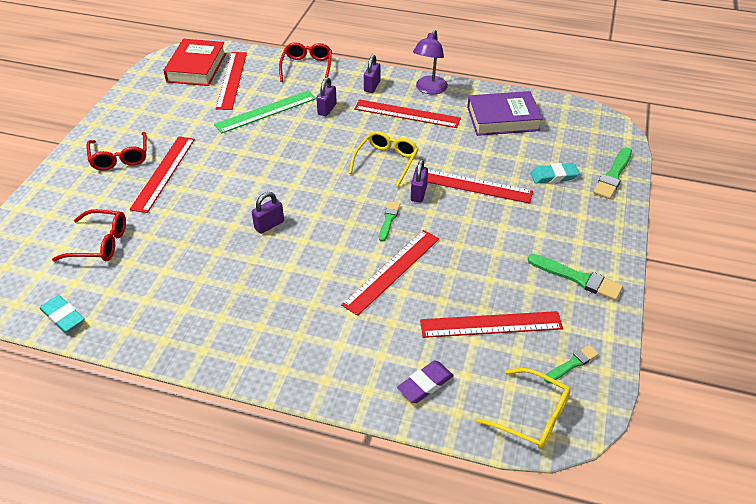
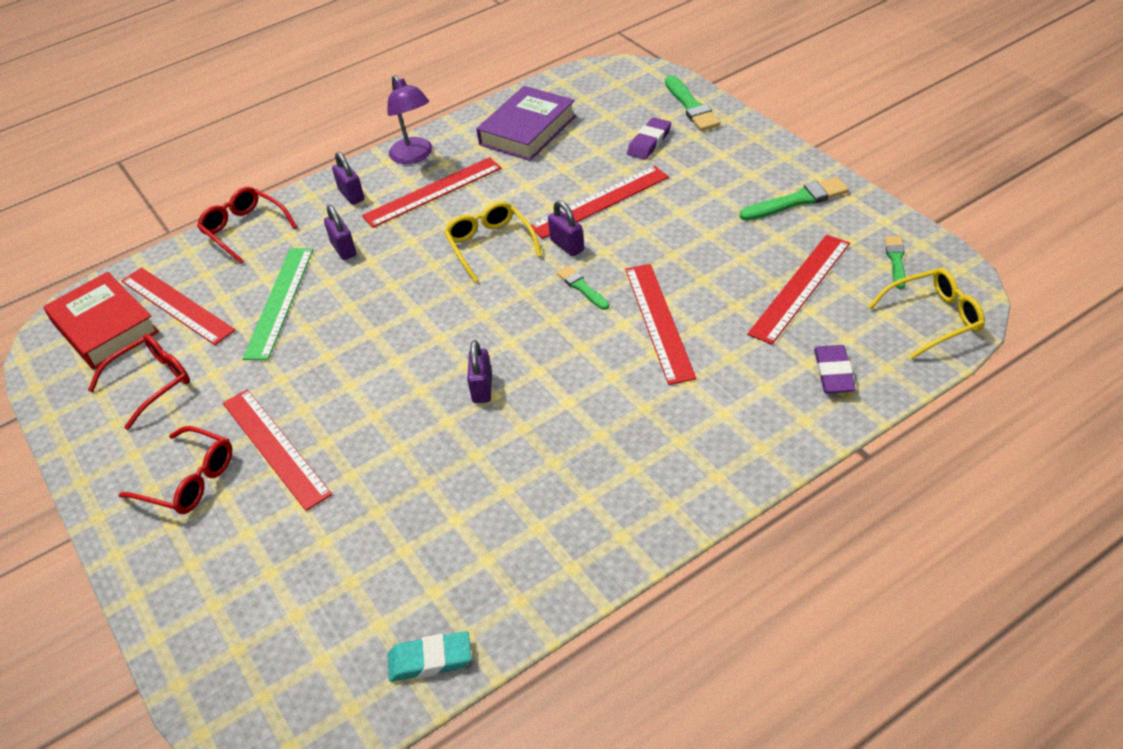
camera: 45 degrees left, 0 degrees up
red glasses [52,209,126,261] -> red glasses moved to [88,334,190,430]
turquoise eraser [530,163,580,184] -> purple eraser [627,118,671,160]

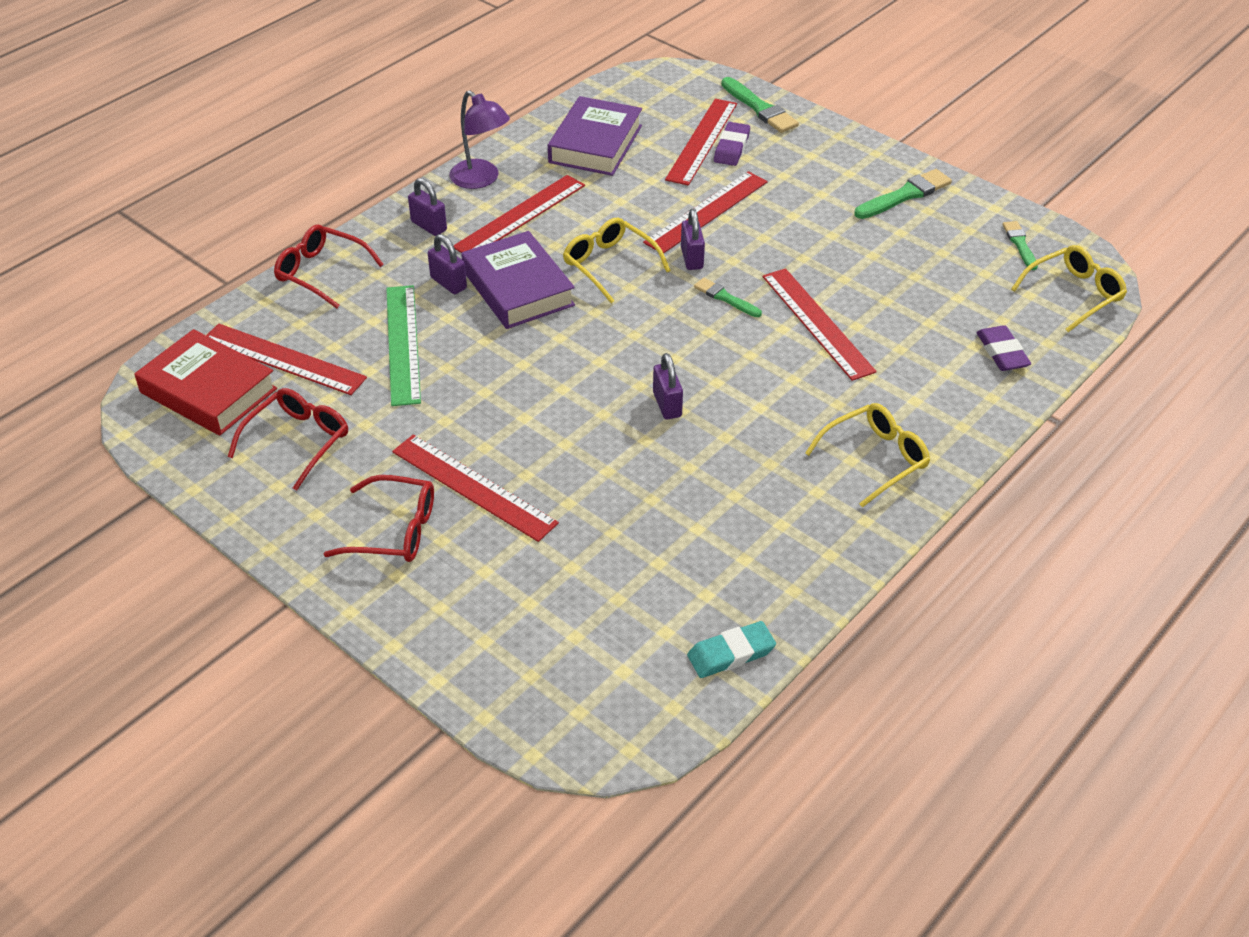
camera: 20 degrees left, 0 degrees up
purple padlock [548,200,584,256] -> purple padlock turned 45 degrees clockwise [681,209,705,270]
red ruler [747,235,850,344] -> red ruler moved to [665,99,737,186]
none -> purple book [461,231,575,329]
none -> yellow glasses [805,403,930,508]

